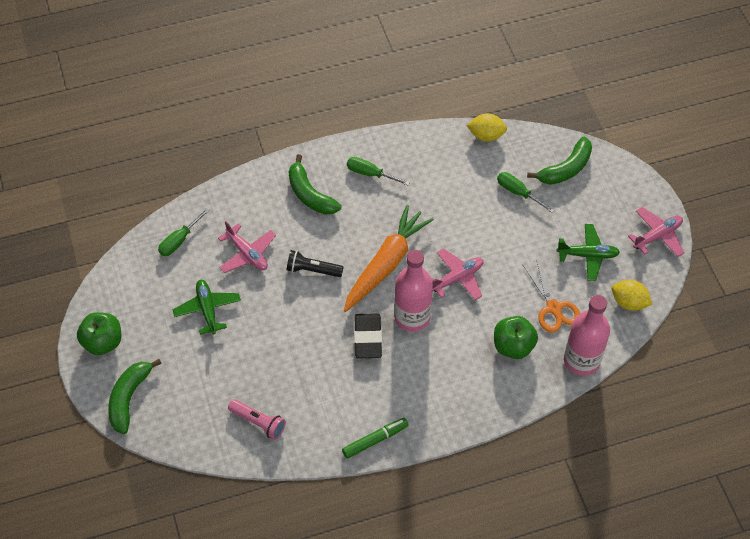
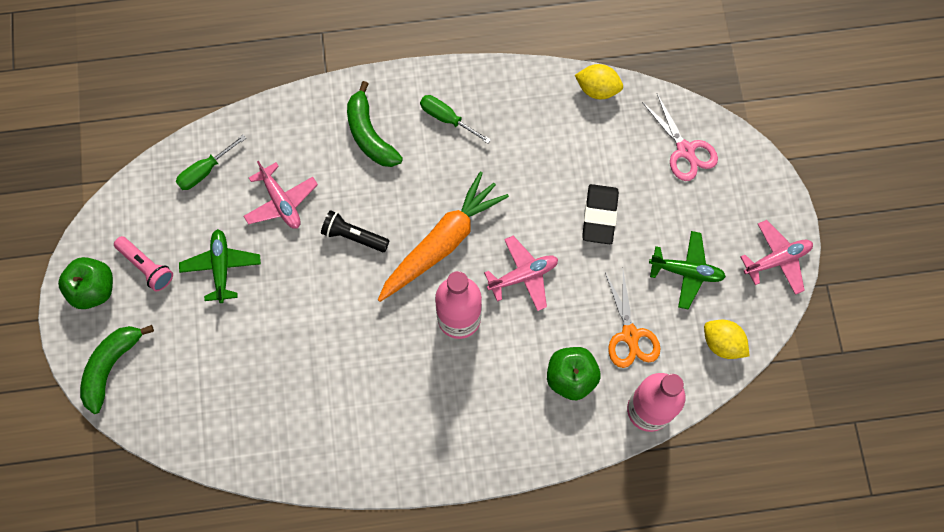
camera: 10 degrees right, 15 degrees up
pink flashlight [228,399,286,440] -> pink flashlight moved to [114,236,173,291]
green marker [342,418,408,458] -> none
black eraser [354,313,382,358] -> black eraser moved to [582,184,619,244]
green screwdriver [497,172,554,213] -> none
green banana [527,137,592,185] -> pink scissors [642,94,718,181]

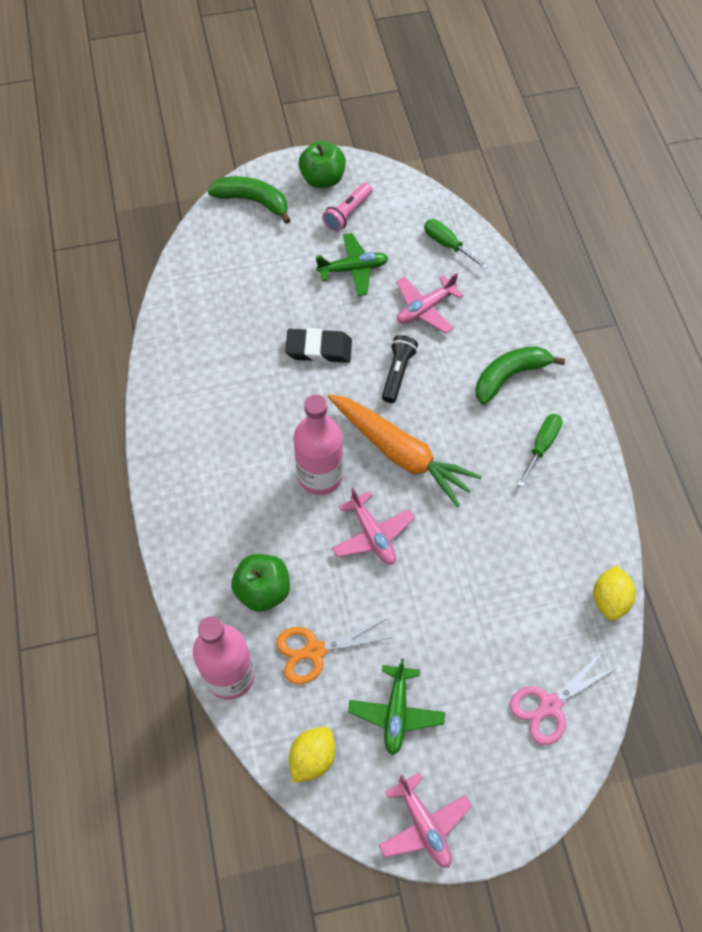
camera: 85 degrees right, 10 degrees down
black eraser [582,184,619,244] -> black eraser moved to [285,328,352,363]

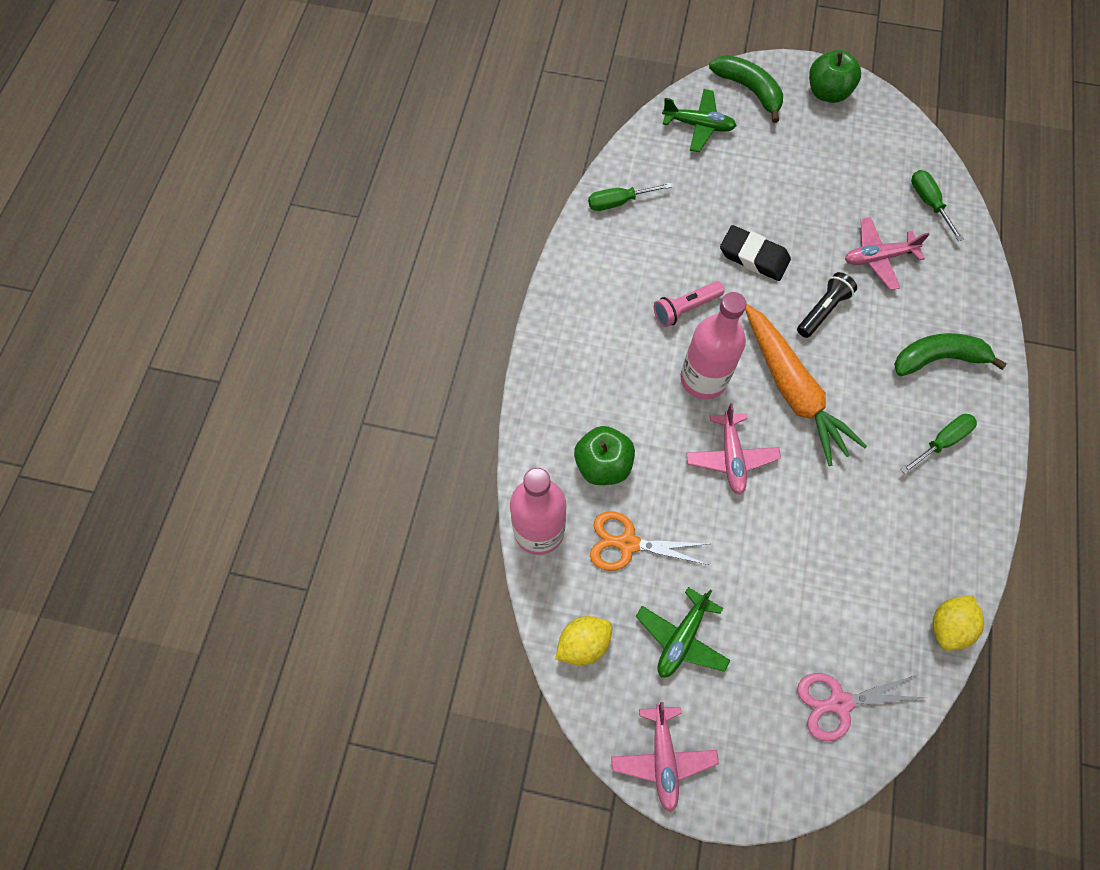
camera: 25 degrees right, 5 degrees up
green plane [316,233,388,296] -> green plane moved to [662,89,736,152]
pink flashlight [322,182,372,232] -> pink flashlight moved to [654,281,724,327]
none -> green screwdriver [588,183,672,211]

